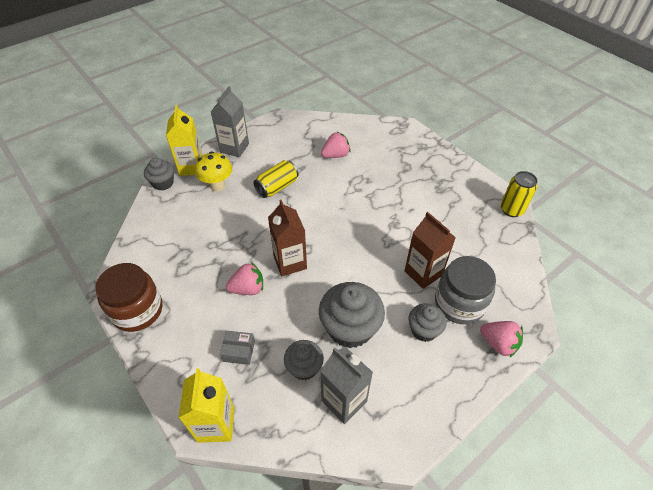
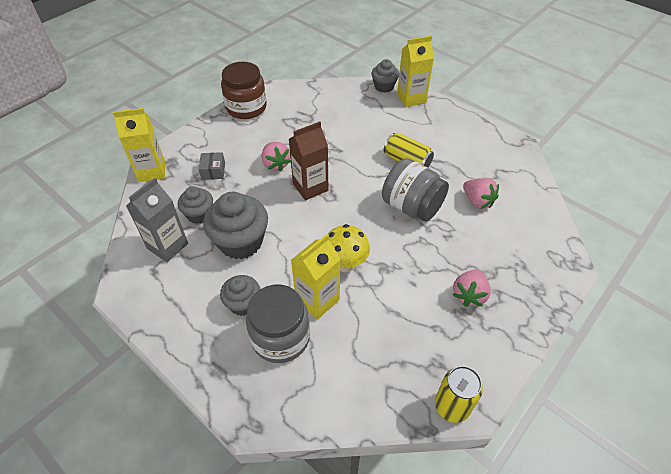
camera: 80 degrees right, 0 degrees up
yellow mushroom [195,151,232,191] -> yellow mushroom moved to [328,224,370,272]
grey carton [211,86,249,157] -> none
brown carton [405,212,456,289] -> yellow carton [291,234,340,319]
pink strawberry [480,321,523,358] -> pink strawberry moved to [453,270,491,307]
none -> grey jar [382,158,449,222]

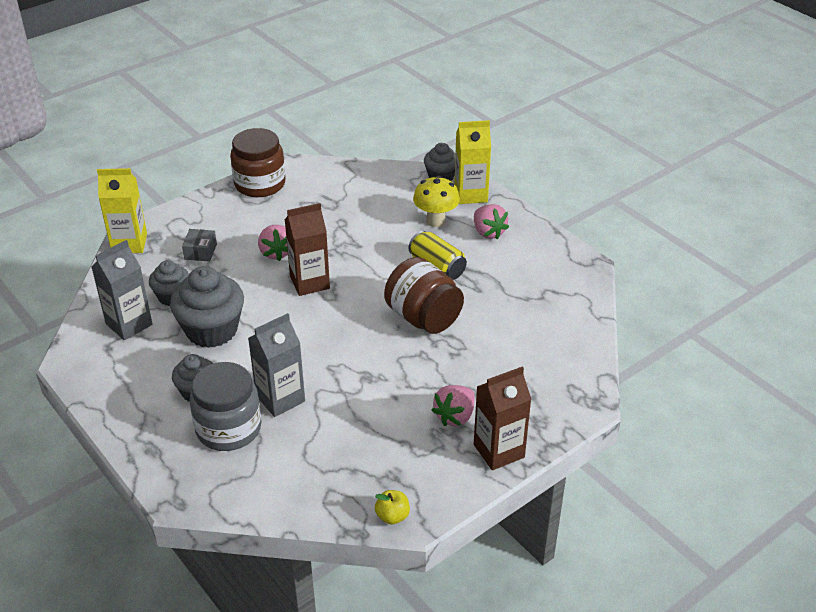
camera: 10 degrees right, 10 degrees down
yellow carton [291,234,340,319] -> grey carton [248,313,305,417]
yellow mushroom [328,224,370,272] -> yellow mushroom moved to [413,176,460,227]
grey jar [382,158,449,222] -> brown jar [384,257,464,334]
yellow can [435,366,483,423] -> yellow apple [375,490,410,524]
pink strawberry [463,178,499,209] -> pink strawberry moved to [474,204,509,239]
none -> brown carton [474,366,532,470]

